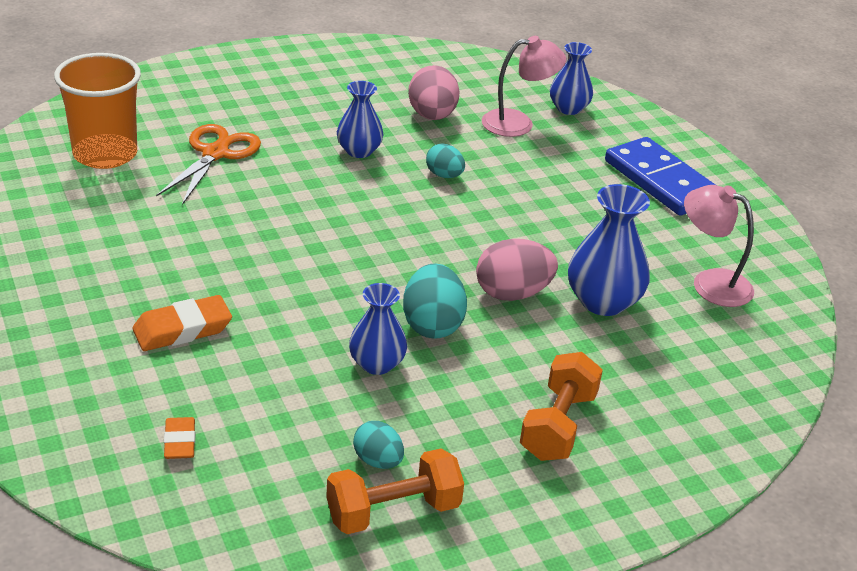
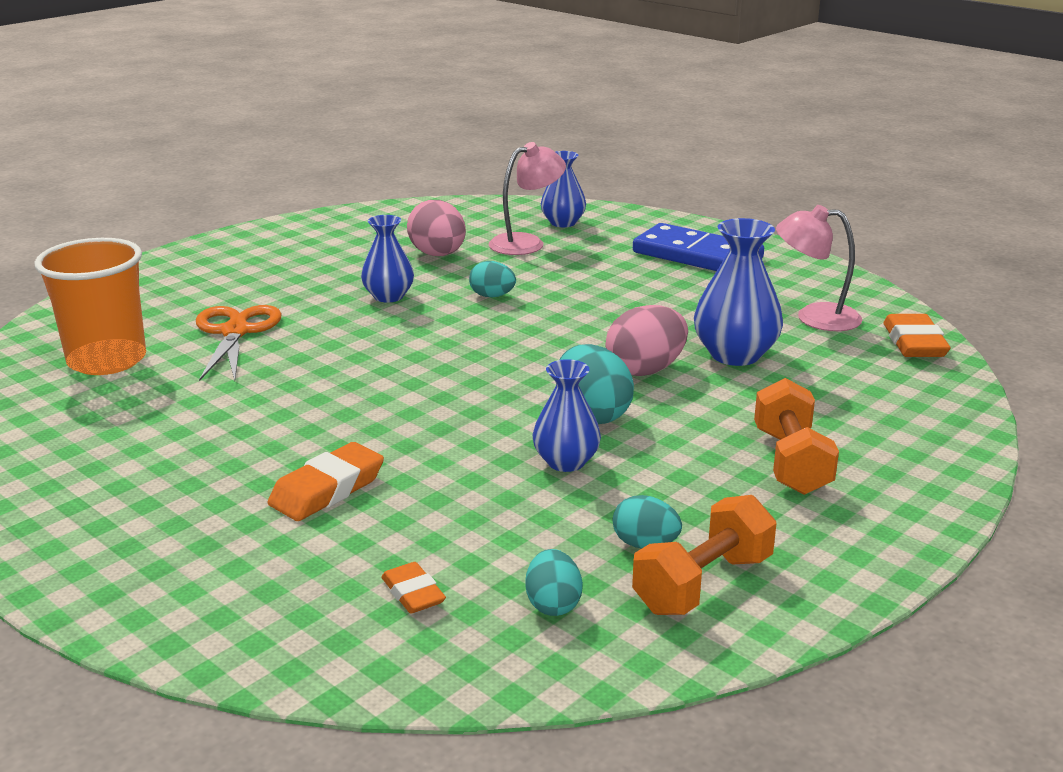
camera: 20 degrees left, 10 degrees down
none -> turquoise egg [525,549,583,616]
none -> orange eraser [883,314,950,357]

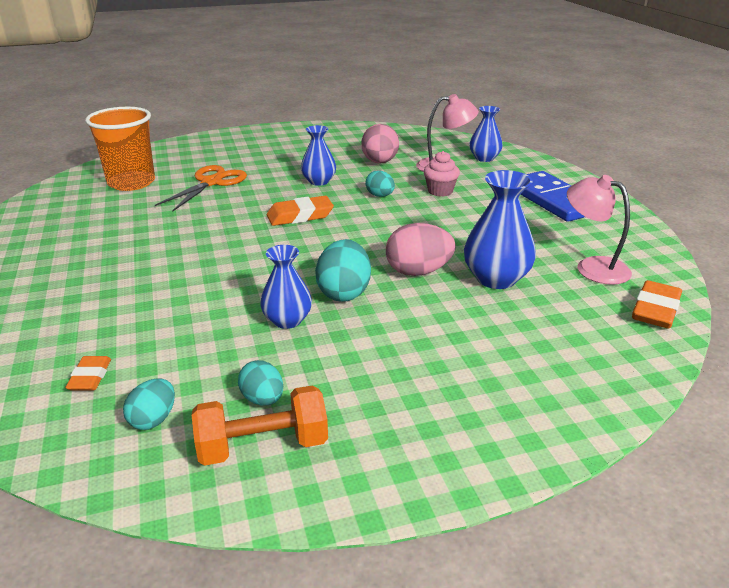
camera: 30 degrees right, 5 degrees up
orange eraser [268,442,384,521] -> orange eraser moved to [267,196,334,226]
orange dumbbell [754,378,839,495] -> none
none -> pink cupcake [423,151,460,197]

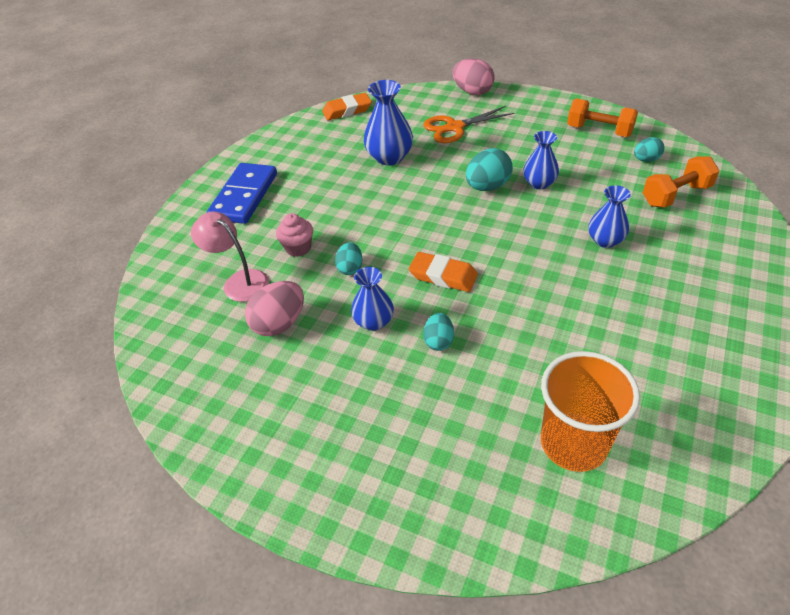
camera: 135 degrees left, 15 degrees up
orange eraser [65,356,111,391] -> orange dumbbell [643,156,719,208]
orange scissors [155,165,247,212] -> orange scissors moved to [423,106,514,143]
turquoise egg [238,360,283,406] -> turquoise egg moved to [423,313,454,351]
pink egg [386,223,455,276] -> pink egg moved to [453,59,495,95]
blue vase [469,106,503,162] -> blue vase moved to [589,185,631,248]
pink lamp [567,175,632,285] -> none

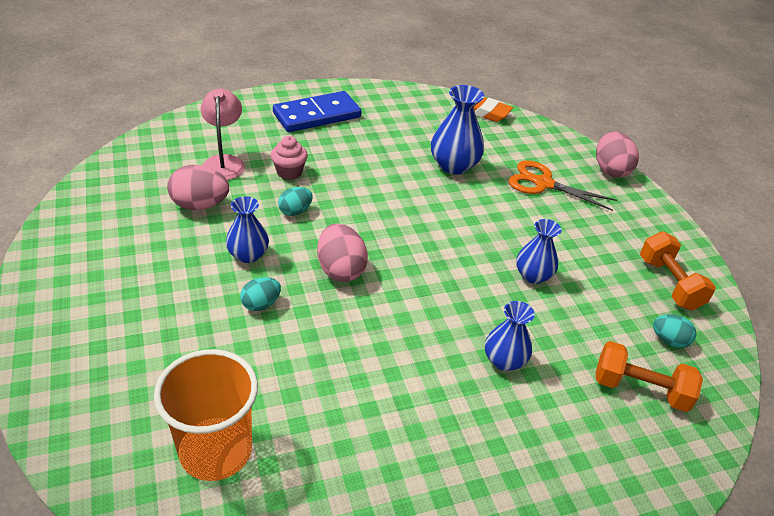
camera: 40 degrees right, 5 degrees down
orange eraser [409,252,478,292] -> pink egg [317,224,368,282]
turquoise egg [466,148,513,191] -> none

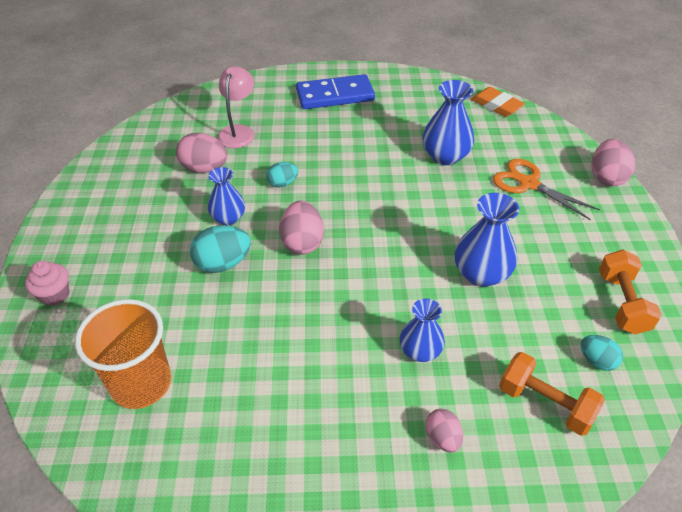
camera: 20 degrees right, 5 degrees up
turquoise egg [240,277,281,311] -> turquoise egg [190,225,251,273], size x1.64
pink cupcake [271,136,308,180] -> pink cupcake moved to [25,261,69,306]
blue vase [516,219,562,284] -> blue vase [455,193,519,287], size x1.51
none -> pink egg [426,409,463,453]

